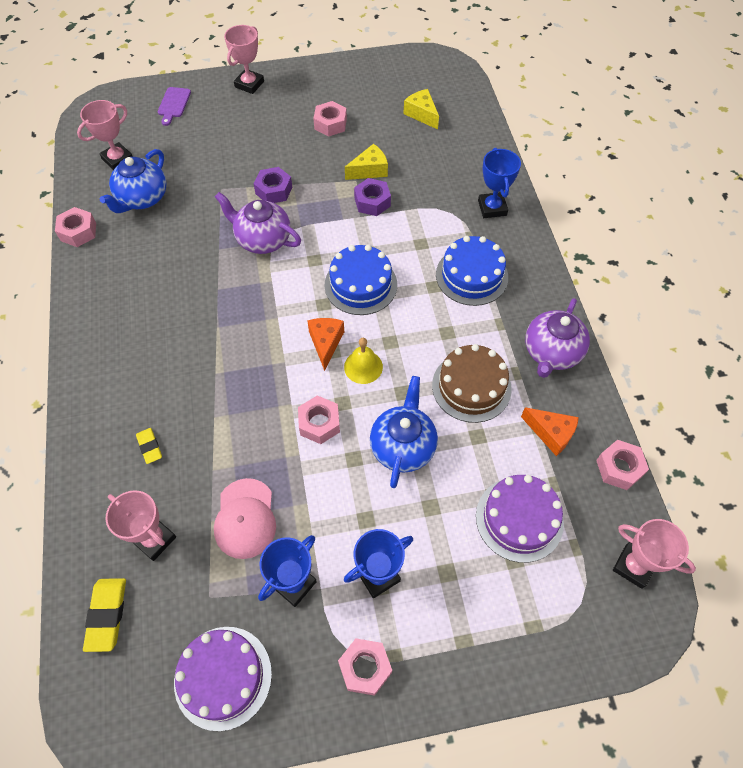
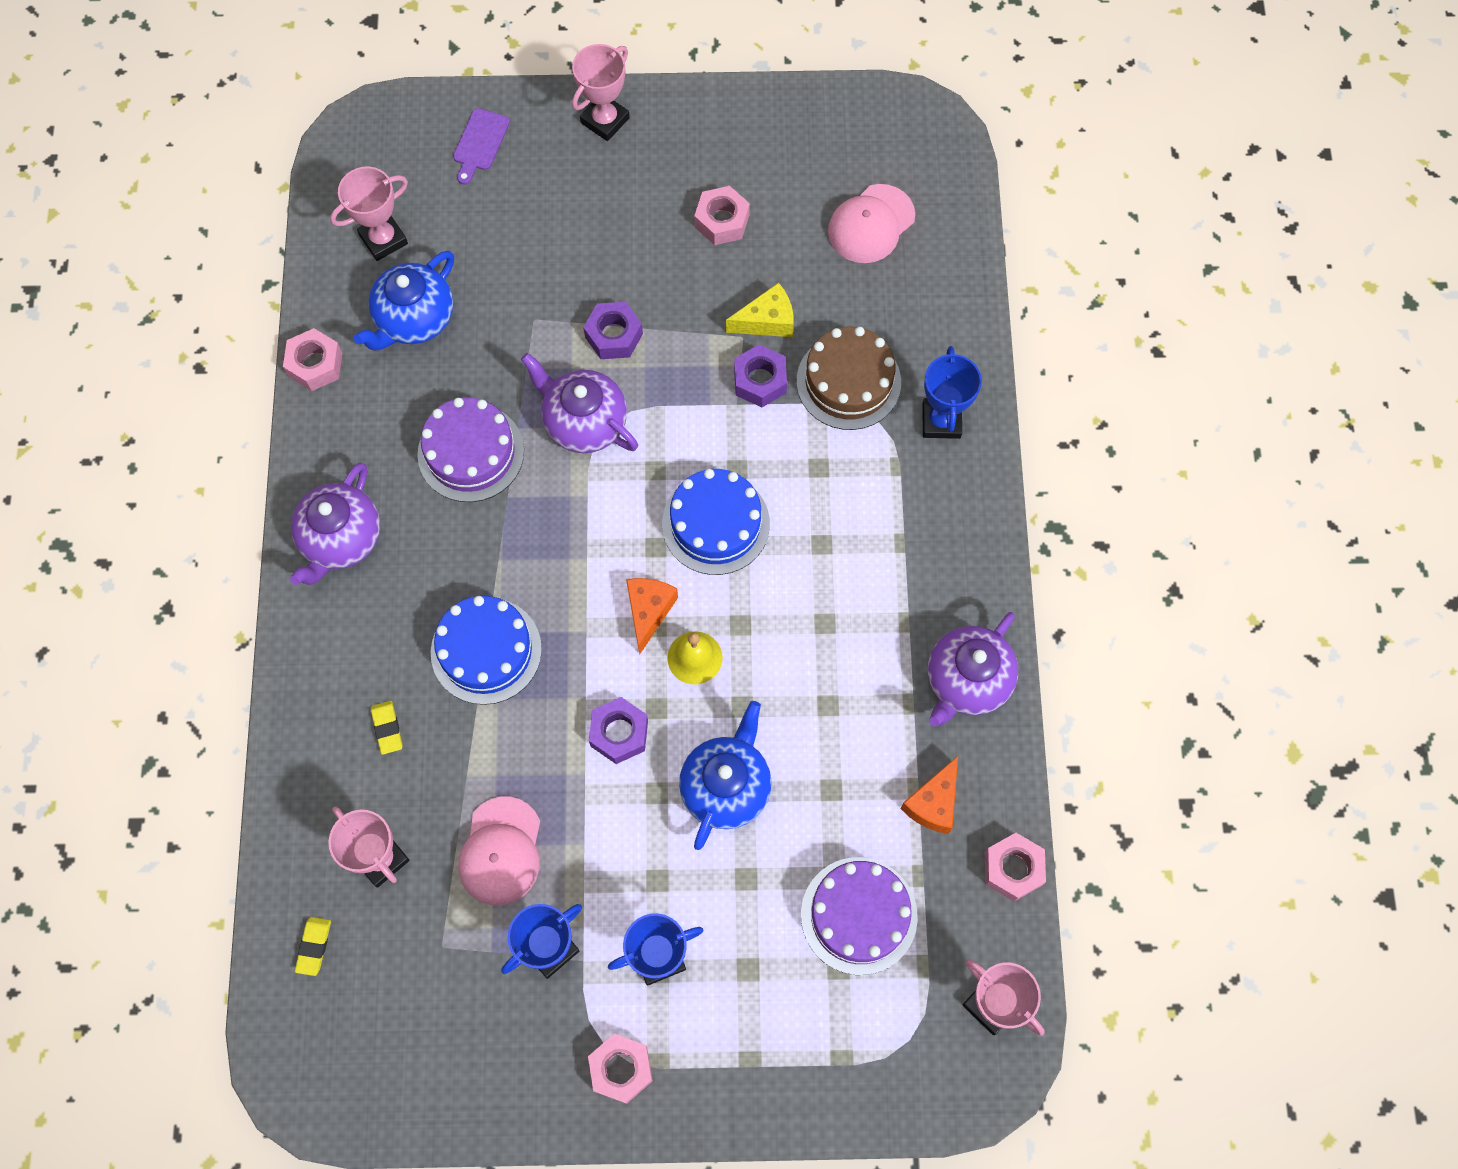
camera: 10 degrees right, 10 degrees up
yellow eraser [83,578,126,652] -> yellow eraser [295,917,331,976], size x0.62
purple cake [174,627,272,731] -> purple cake moved to [417,397,524,502]
pink nut [298,395,340,444] -> purple nut [589,697,648,764]
yellow cheese [403,89,439,129] -> pink cap [828,184,915,263]
brown cake [432,344,512,423] -> brown cake moved to [797,326,901,430]
blue cake [436,236,508,306] -> blue cake moved to [431,596,542,705]
orange cheese [521,407,579,456] -> orange cheese turned 75 degrees clockwise [900,756,958,834]
none -> purple teapot [290,462,380,585]

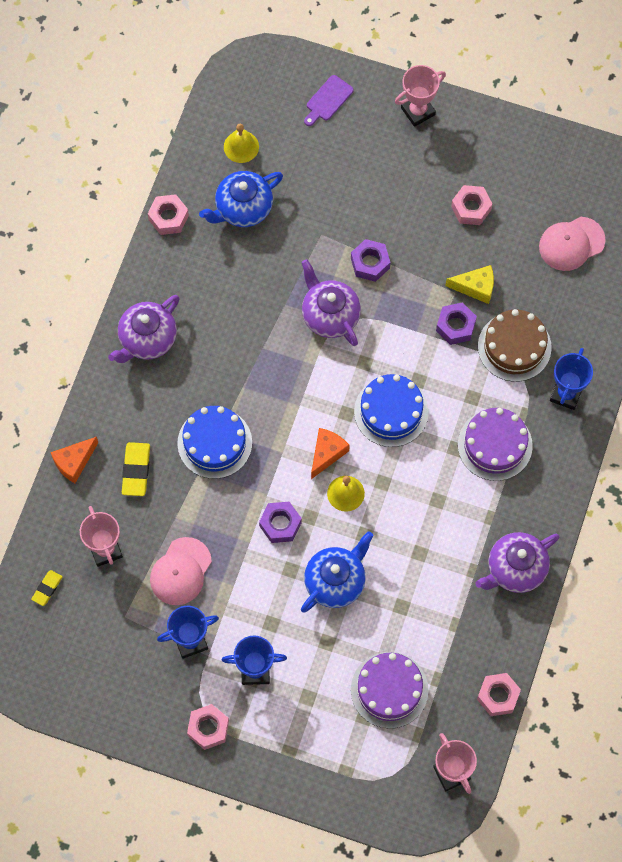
camera: 20 degrees right, 0 degrees up
pink trophy [330,167,408,261] -> yellow bell [224,124,259,163]
yellow eraser [371,701,402,755] -> yellow eraser [122,442,150,496], size x1.60
purple cake [417,397,524,502] -> purple cake moved to [458,408,533,481]
orange cheese [900,756,958,834] -> orange cheese moved to [50,437,98,483]

